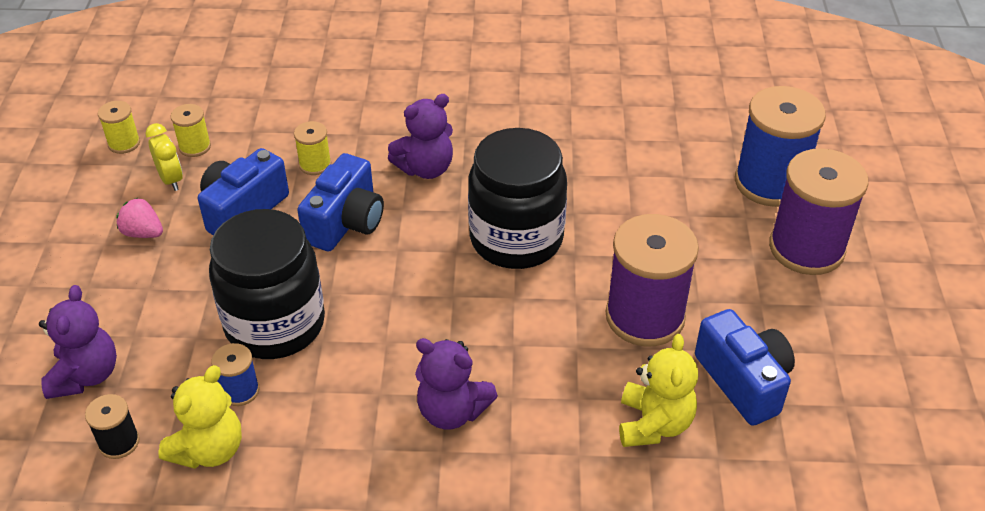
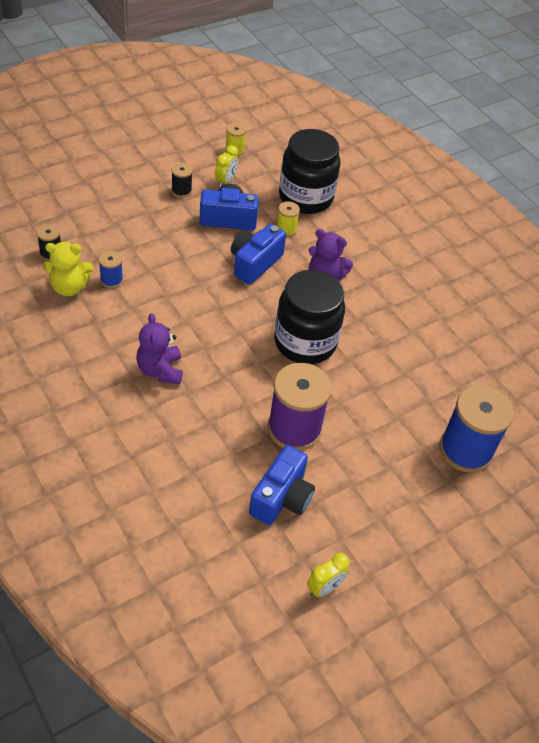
camera: 50 degrees right, 5 degrees up
purple teddy bear [39,285,117,399] -> none
pink strawberry [116,198,163,238] -> black spool [171,163,193,198]
yellow spool [170,104,211,157] -> none
black jar [209,209,325,359] -> black jar moved to [279,129,340,214]
blue camera [297,153,384,251] -> blue camera turned 135 degrees clockwise [231,224,286,285]
yellow teddy bear [619,334,698,447] -> none
purple spool [769,148,869,275] -> none
none -> yellow clock [307,553,350,597]

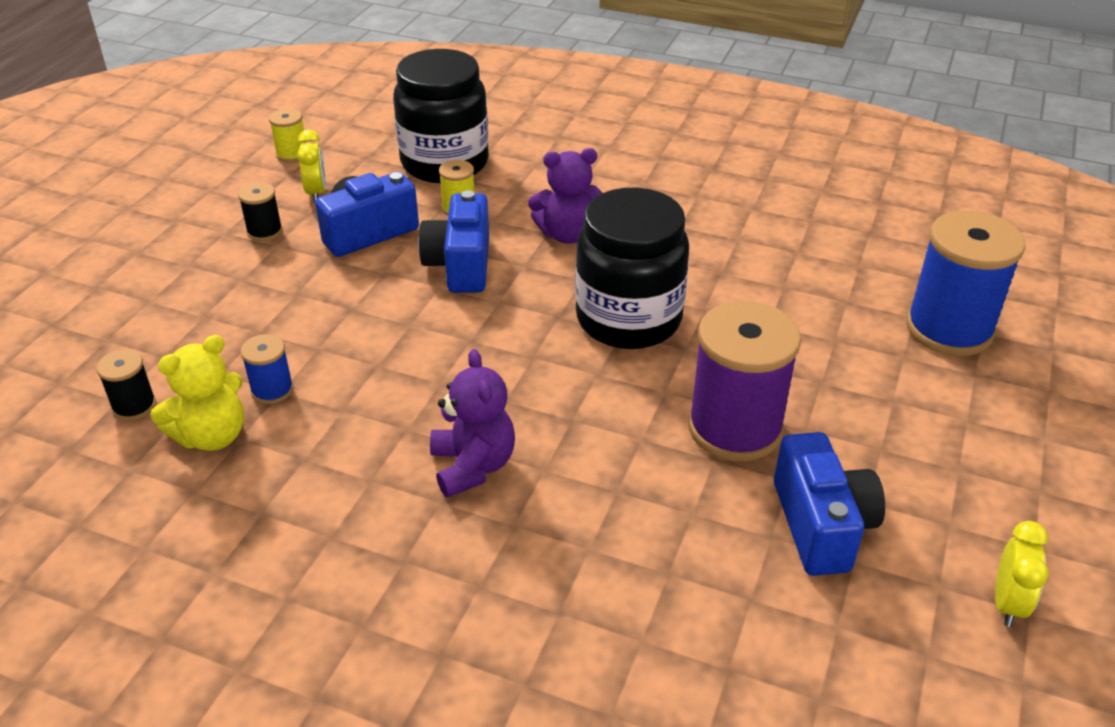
camera: 30 degrees left, 10 degrees down
purple teddy bear [136,313,183,384] -> purple teddy bear turned 150 degrees counterclockwise [430,349,515,498]

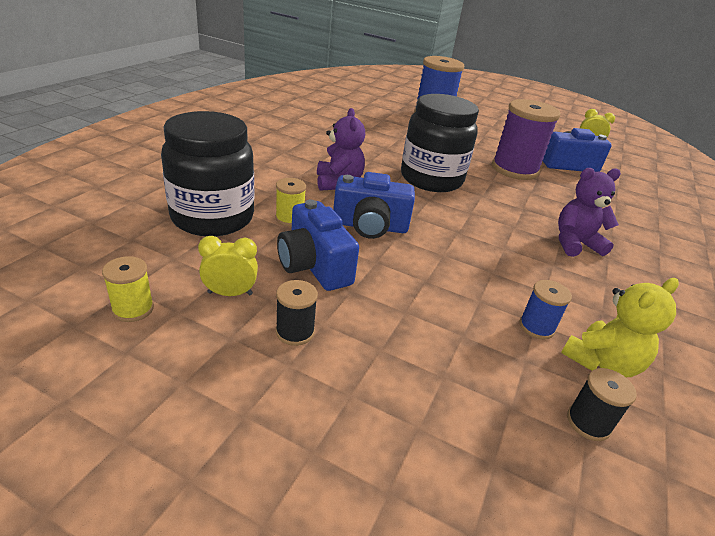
camera: 90 degrees left, 5 degrees down
yellow teddy bear [151,335,244,451] -> yellow teddy bear turned 90 degrees clockwise [561,278,679,377]

